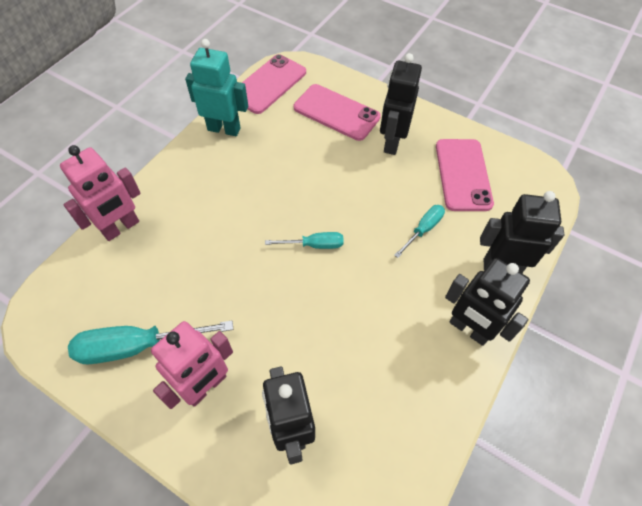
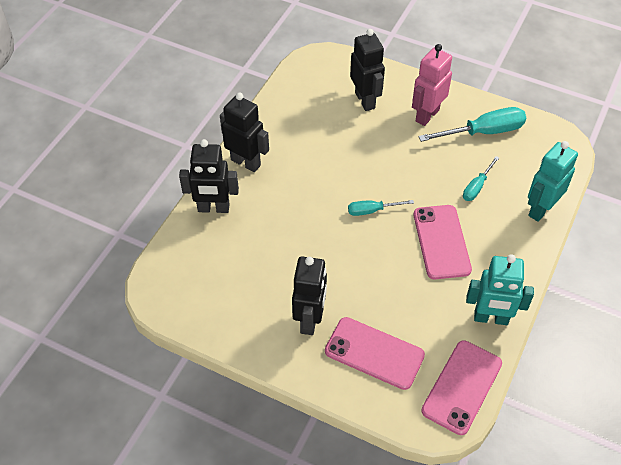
camera: 175 degrees right, 5 degrees down
pink robot [60,145,141,241] -> turquoise robot [528,141,578,222]
turquoise screwdriver [394,205,445,258] -> turquoise screwdriver moved to [463,156,499,201]
pink phone [436,139,494,211] -> pink phone moved to [413,205,472,279]

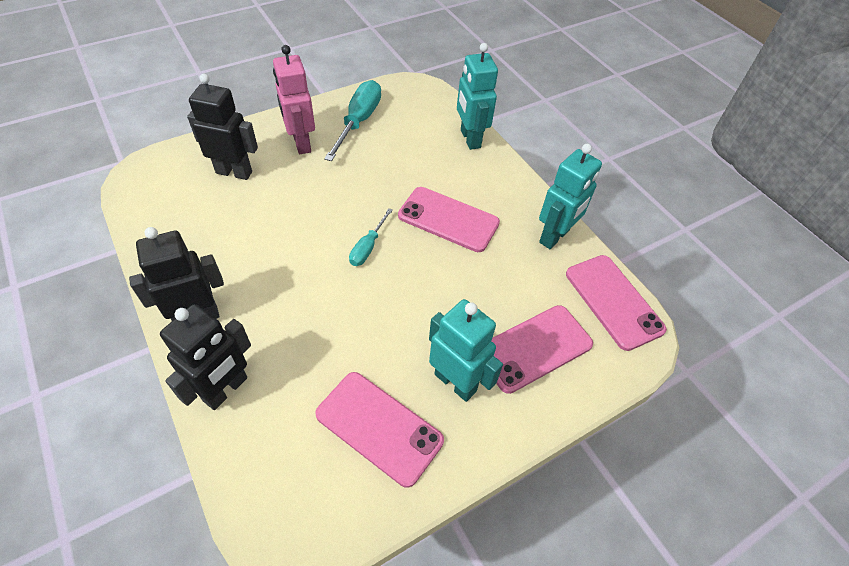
camera: 60 degrees left, 0 degrees up
black robot [292,256,327,335] -> turquoise robot [429,299,503,402]
turquoise screwdriver [463,156,499,201] -> none
none -> pink phone [315,372,444,488]

